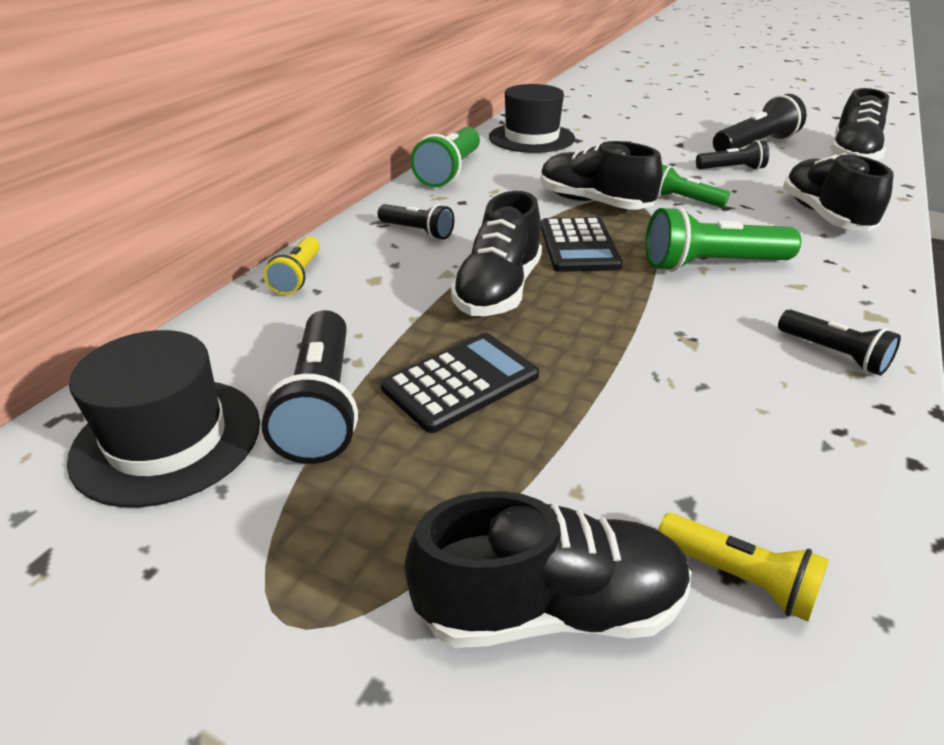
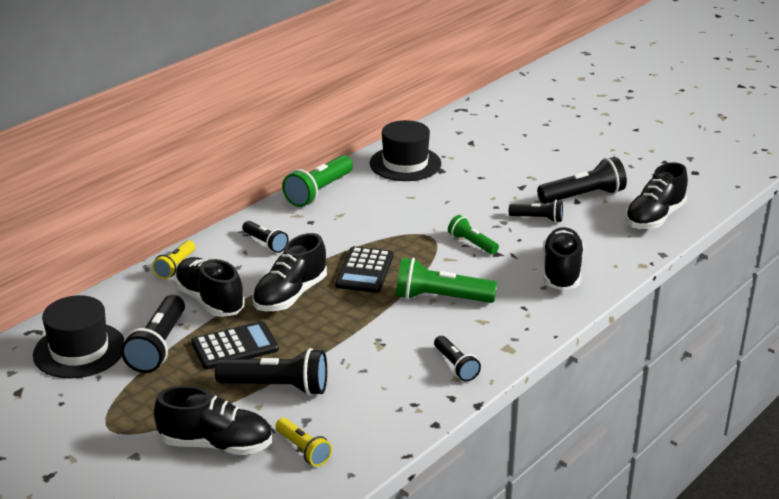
camera: 15 degrees right, 5 degrees down
black shoe [541,141,663,210] -> black shoe moved to [174,257,245,317]
none -> black flashlight [215,348,327,396]

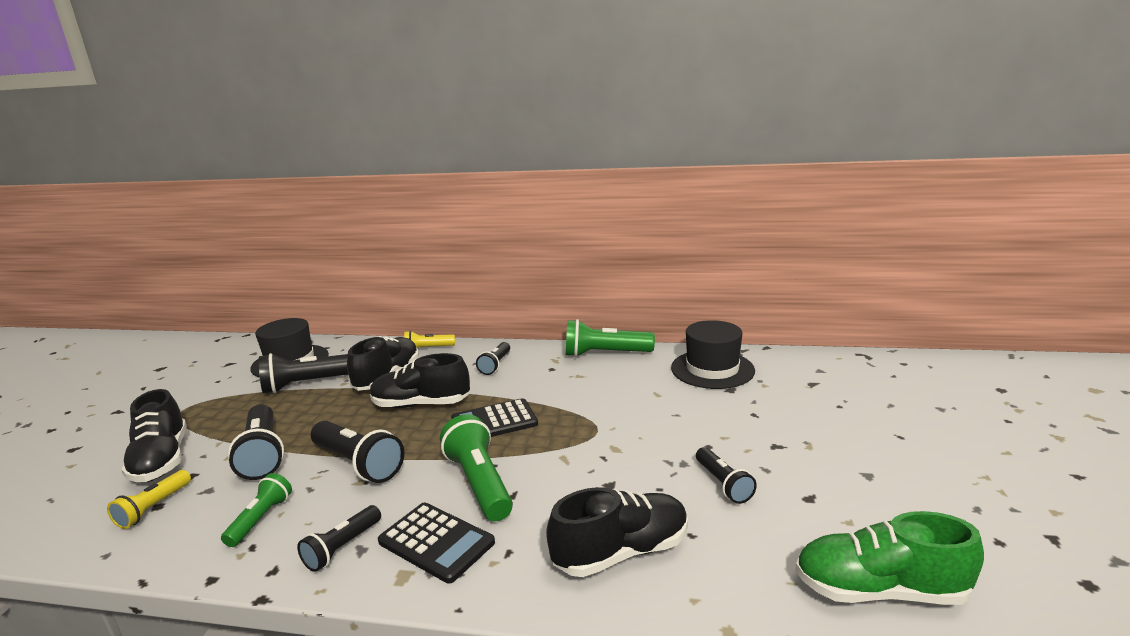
camera: 60 degrees right, 10 degrees down
black calculator [191,321,279,369] -> black calculator moved to [378,503,495,584]
green flashlight [448,215,499,254] -> green flashlight moved to [221,473,292,547]
black flashlight [537,157,627,204] -> black flashlight moved to [311,421,404,483]
black shoe [625,163,688,229] -> green shoe [795,511,984,605]

